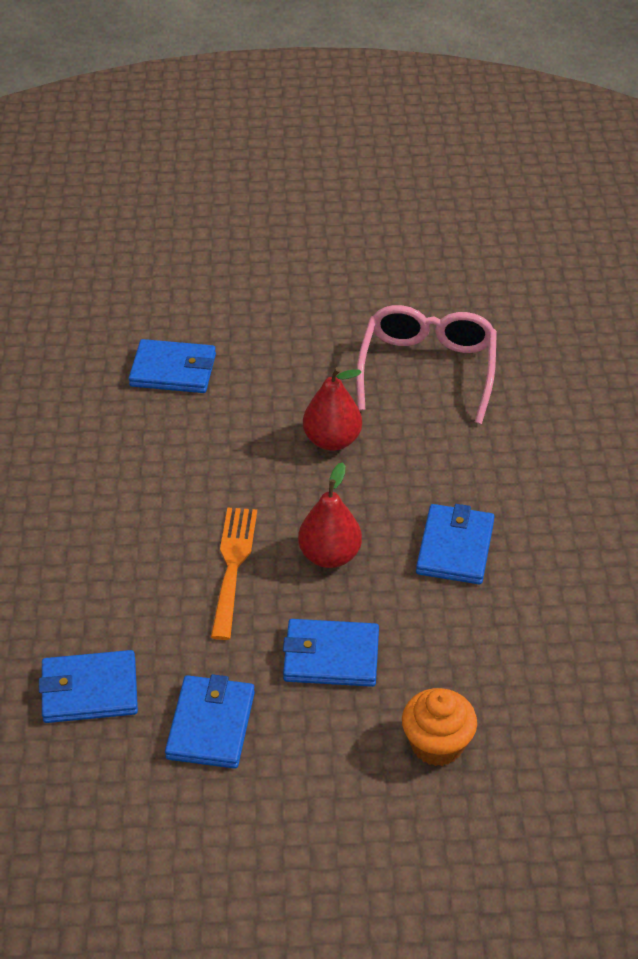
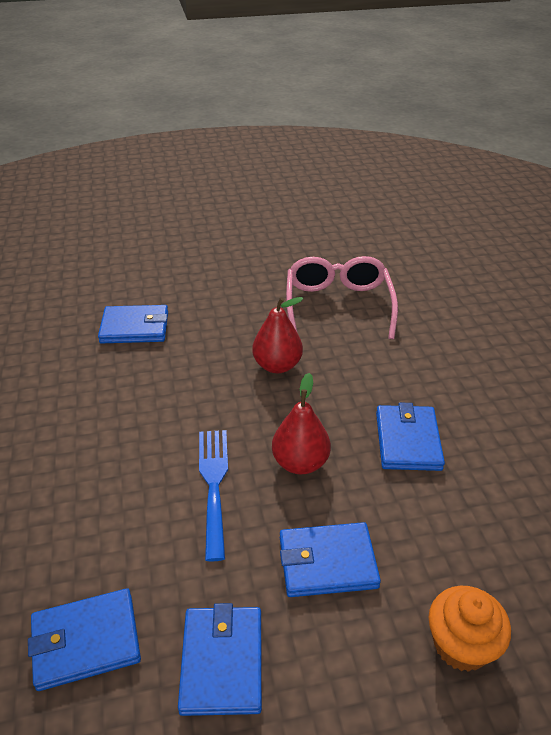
camera: 10 degrees left, 5 degrees down
orange fork [211,507,257,640] -> blue fork [199,430,228,562]

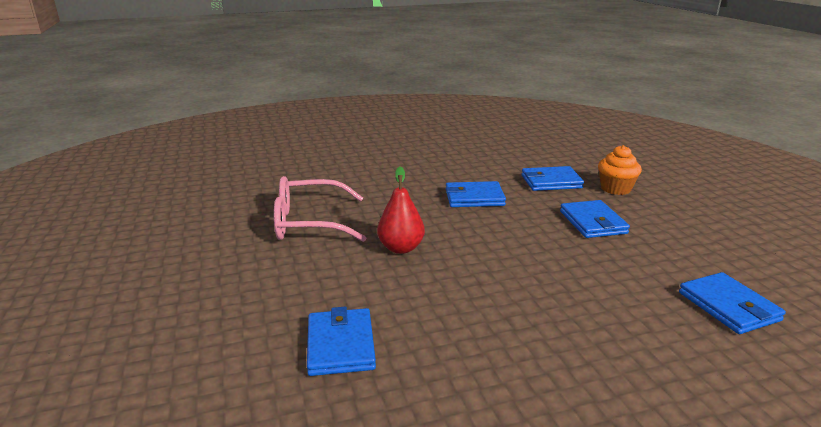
camera: 95 degrees left, 15 degrees down
blue wallet [178,603,262,716] -> blue wallet moved to [522,166,584,191]
blue fork [199,430,228,562] -> none
red pear [272,373,331,474] -> none

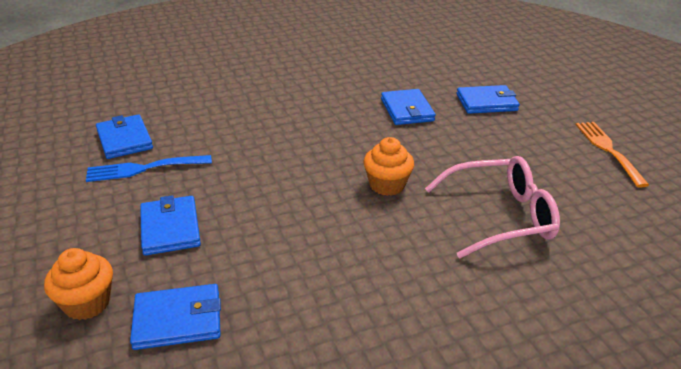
camera: 175 degrees right, 10 degrees up
red pear [377,166,425,254] -> orange cupcake [363,137,414,196]
blue wallet [446,181,506,207] -> blue wallet moved to [456,85,520,114]
none -> blue fork [86,155,212,182]
none -> orange fork [575,122,649,188]

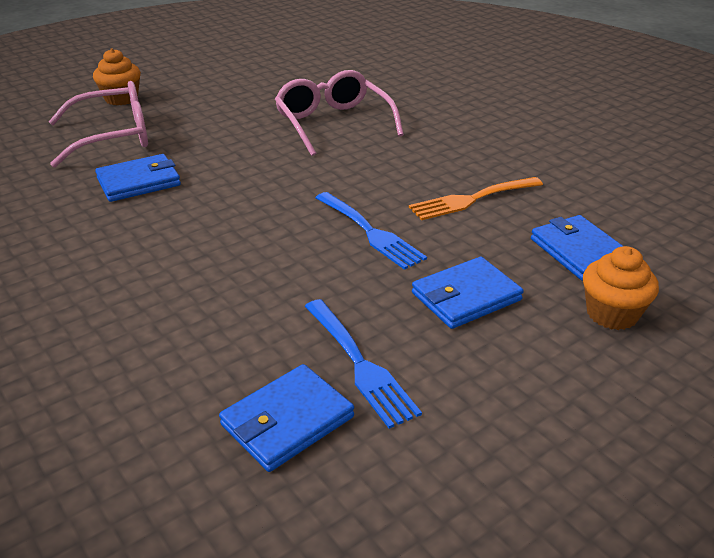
camera: 105 degrees left, 0 degrees up
orange cupcake [363,137,414,196] -> orange cupcake moved to [93,48,141,105]
blue wallet [456,85,520,114] -> pink glasses [49,81,148,167]
orange fork [575,122,649,188] -> orange fork moved to [409,177,543,220]
none -> blue fork [316,192,427,270]

